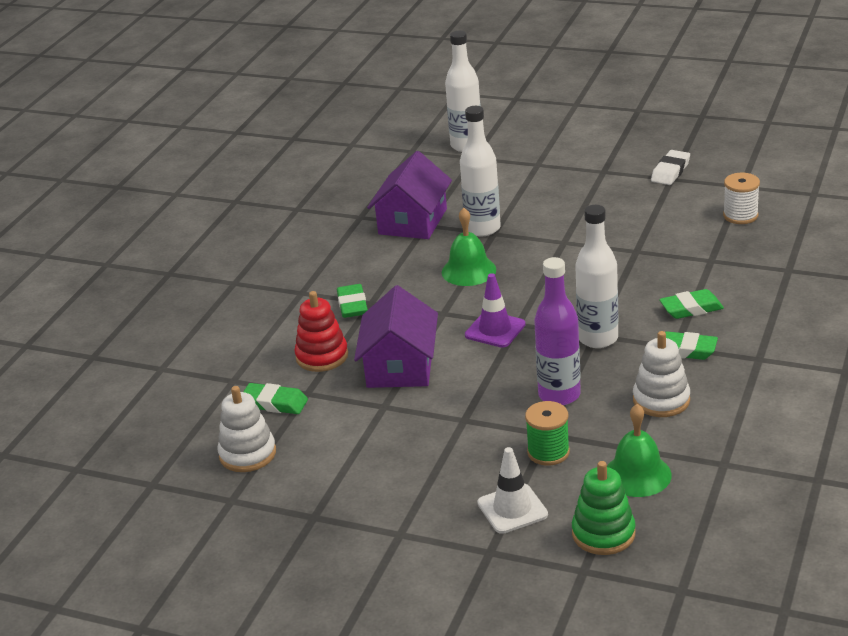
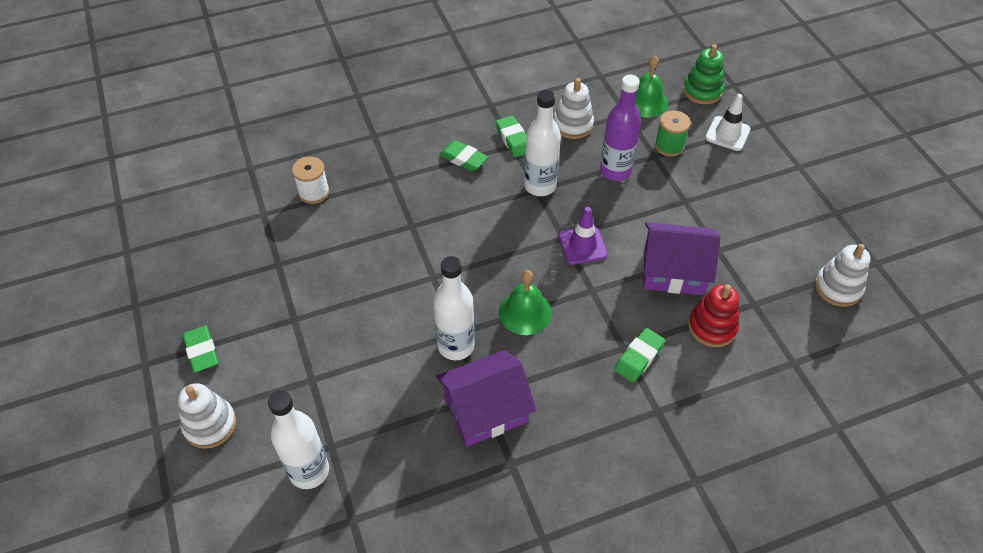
camera: 135 degrees left, 20 degrees up
green eraser [243,383,308,414] -> green eraser moved to [183,326,218,373]
purple house [354,285,438,388] -> purple house turned 45 degrees clockwise [643,222,721,295]
white eraser [651,150,690,185] -> none
none -> white stacking toy [178,383,236,449]

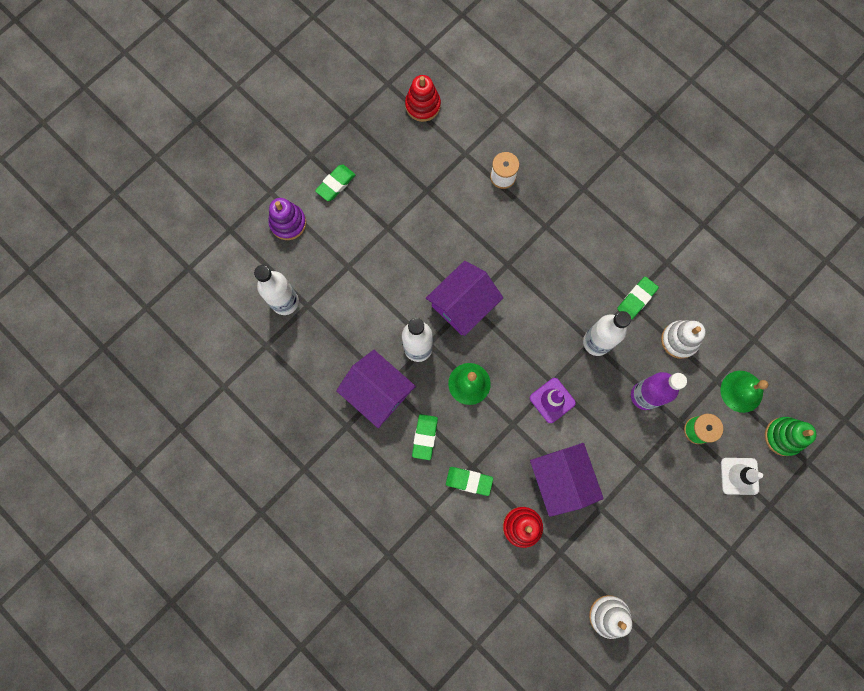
camera: 65 degrees right, 25 degrees up
white stacking toy [178,383,236,449] -> purple stacking toy [268,198,306,240]
green eraser [439,140,488,171] -> green eraser moved to [412,414,438,460]
none -> red stacking toy [405,75,441,122]
none -> purple house [426,261,503,336]

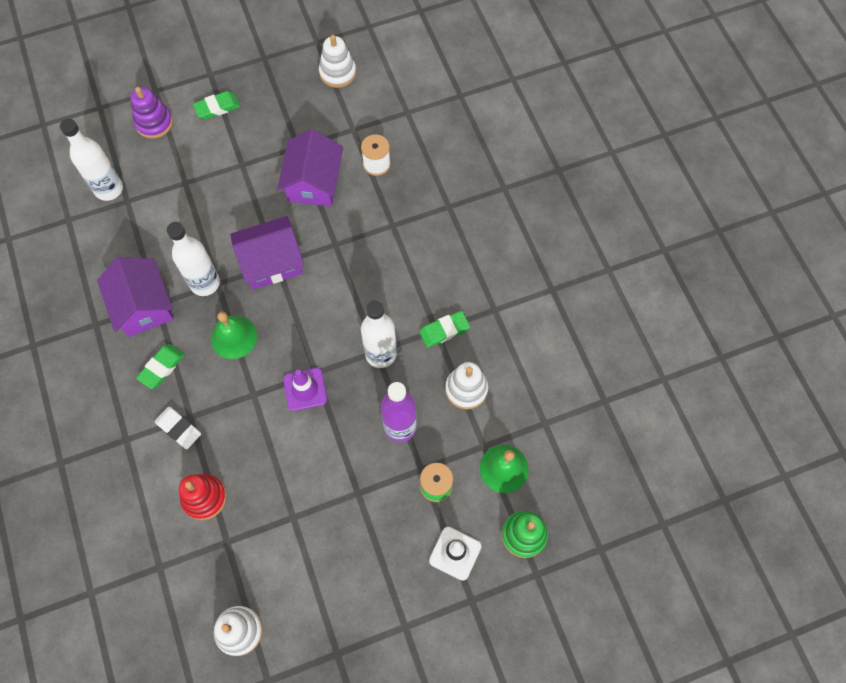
camera: 25 degrees right, 10 degrees down
red stacking toy [405,75,441,122] -> white stacking toy [319,35,356,88]
green eraser [446,467,493,496] -> white eraser [154,407,201,449]
purple house [530,443,604,517] -> purple house moved to [277,129,343,206]

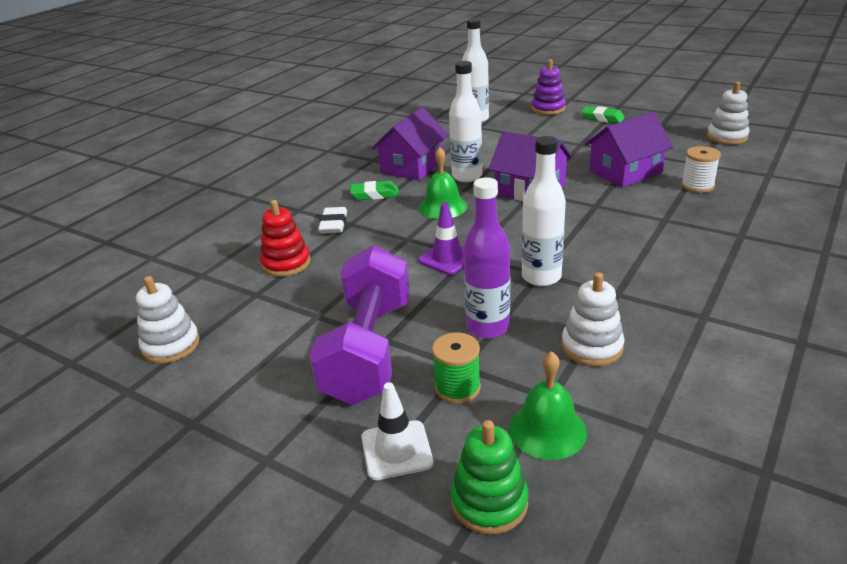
camera: 55 degrees right, 35 degrees down
green eraser [419,311,470,348] -> none
none -> purple dumbbell [309,245,410,405]

